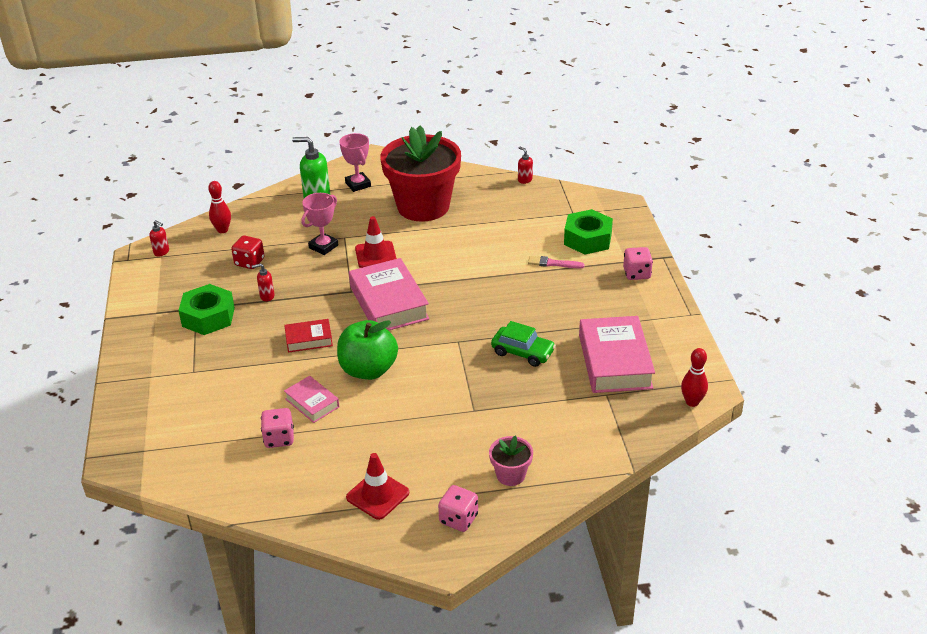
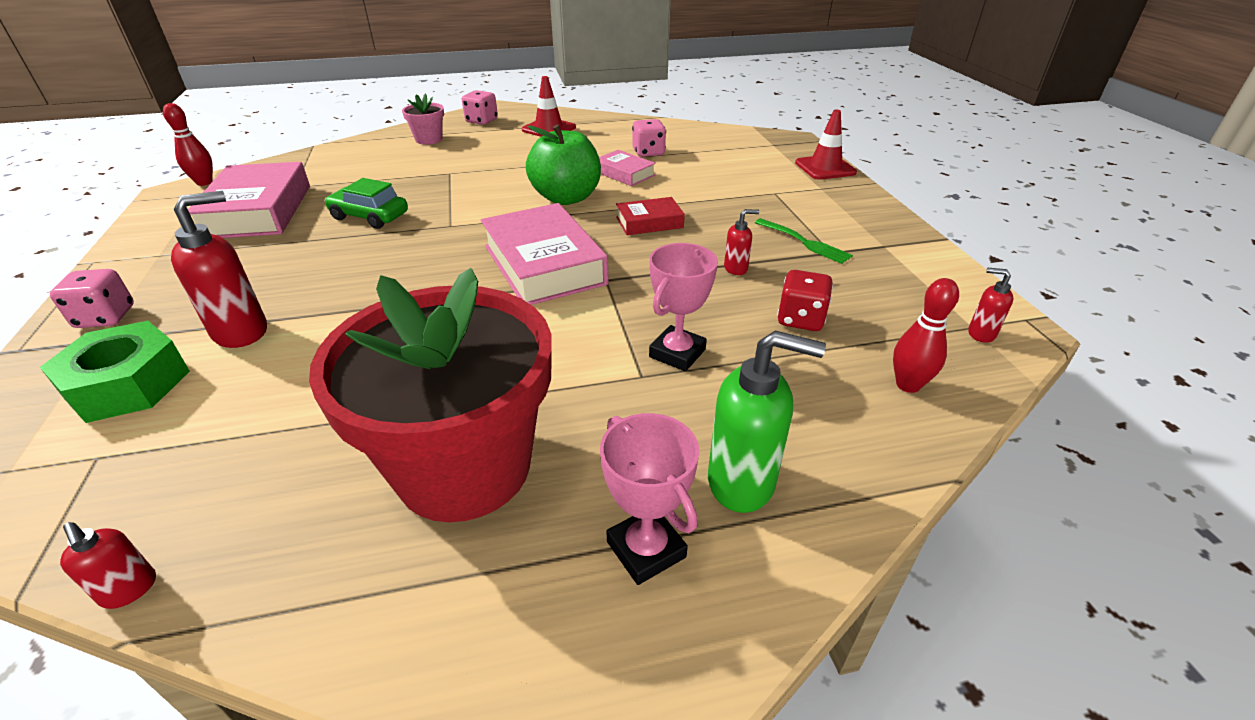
camera: 175 degrees right, 0 degrees up
green nut [178,284,235,335] -> green fork [755,218,853,264]
red traffic cone [355,216,397,268] -> red traffic cone moved to [795,110,857,180]
pink brush [528,256,585,269] -> red soap dispenser [171,191,267,348]

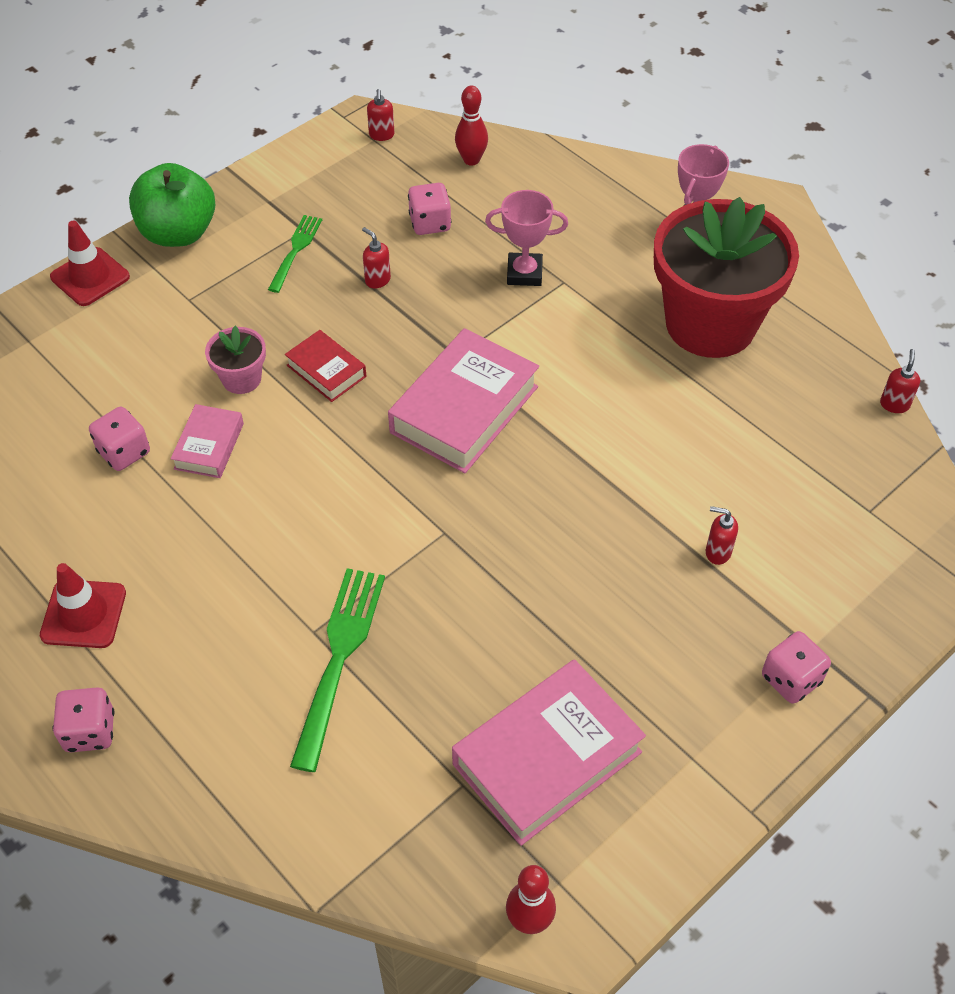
camera: 120 degrees left, 15 degrees up
green nut [40,321,190,423] -> none
red soap dispenser [171,191,267,348] -> red soap dispenser [706,506,738,565], size x0.51
green car [325,178,408,229] -> none
pink flower pot [402,94,444,145] -> pink flower pot moved to [205,326,266,394]
green apple [526,125,601,205] -> green apple moved to [129,163,215,247]
green soap dispenser [708,331,826,513] -> none
red dice [777,270,833,331] -> pink dice [408,183,451,235]
none -> green fork [290,568,385,772]

